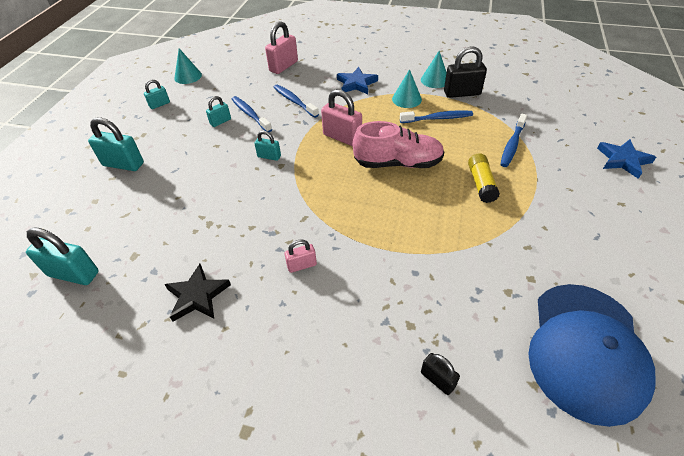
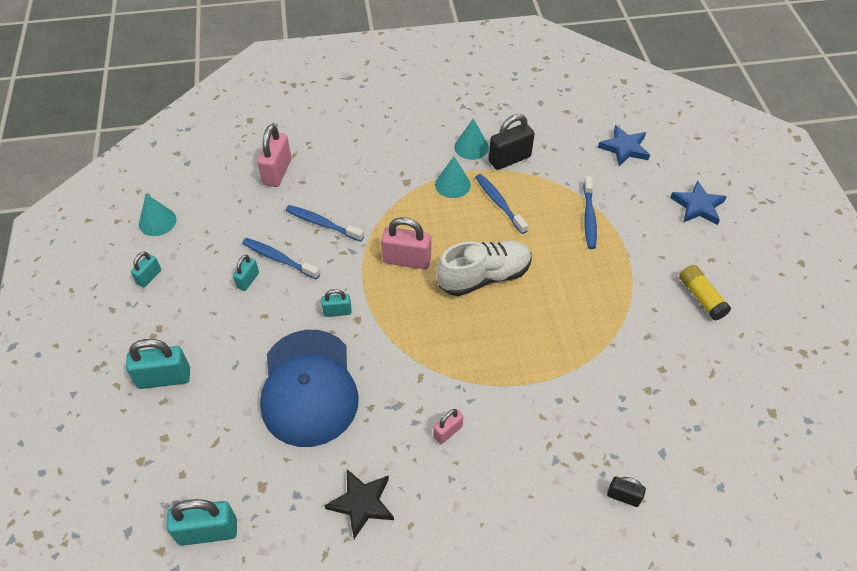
camera: 25 degrees left, 5 degrees up
blue star [337,67,378,94] -> blue star moved to [598,125,650,166]
pink shoe [353,121,444,168] -> white shoe [436,241,532,296]
blue toothbrush [400,110,473,123] -> blue toothbrush turned 90 degrees counterclockwise [475,174,528,234]
yellow glue stick [468,153,500,203] -> yellow glue stick moved to [679,265,731,321]
blue cap [528,284,656,427] -> blue cap moved to [260,330,359,447]

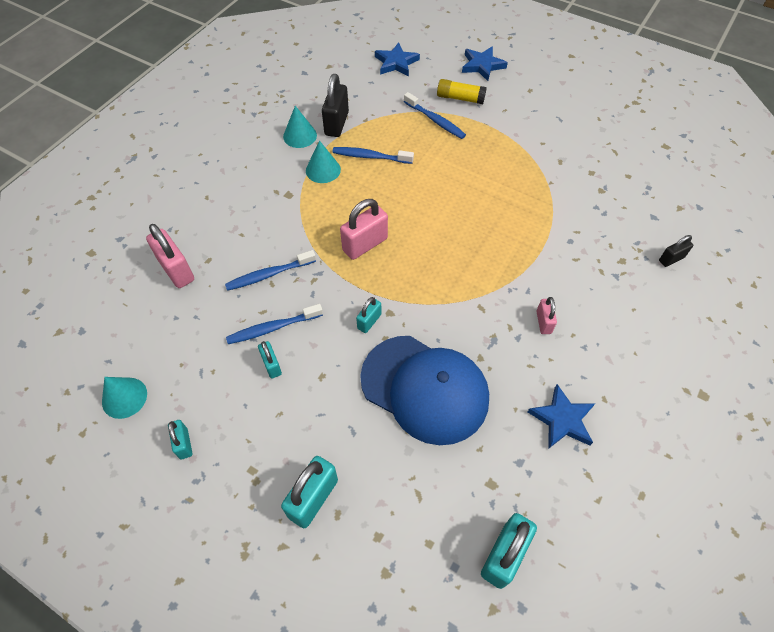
camera: 50 degrees left, 5 degrees up
black star [324,469,394,539] -> blue star [528,384,595,449]
white shoe [436,241,532,296] -> none
yellow glue stick [679,265,731,321] -> yellow glue stick moved to [437,79,487,104]

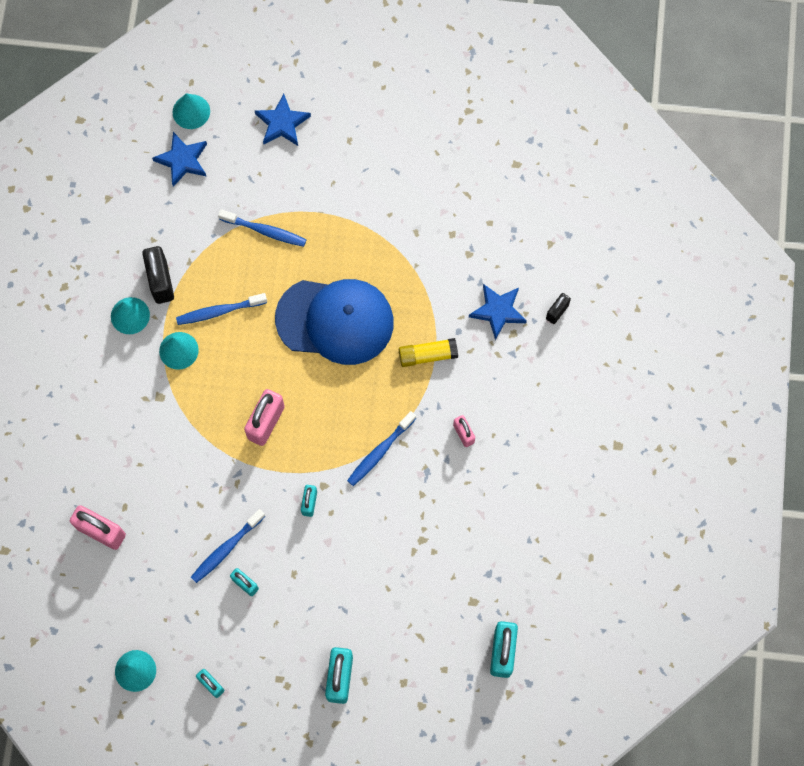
camera: 25 degrees left, 15 degrees up
blue toothbrush [225,250,316,291] -> blue toothbrush moved to [347,411,416,486]
blue cap [360,336,489,445] -> blue cap moved to [275,279,394,365]
yellow glue stick [437,79,487,104] -> yellow glue stick moved to [399,338,458,367]
blue star [528,384,595,449] -> blue star moved to [469,284,527,340]
none -> turquoise cone [173,93,210,129]

